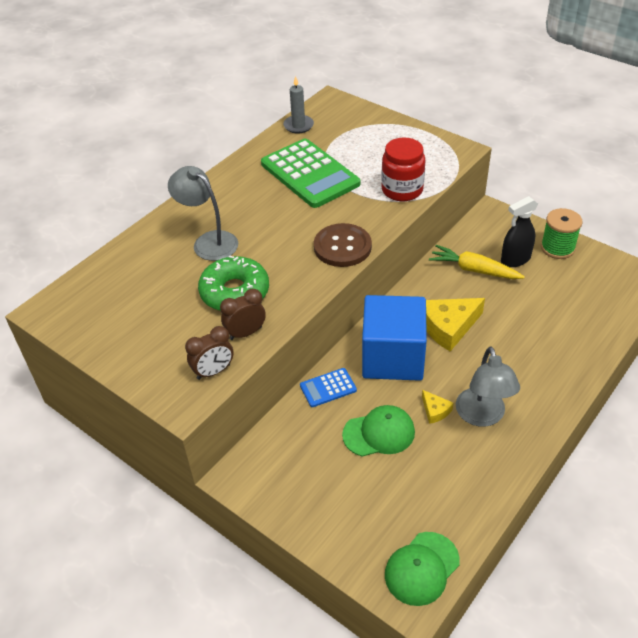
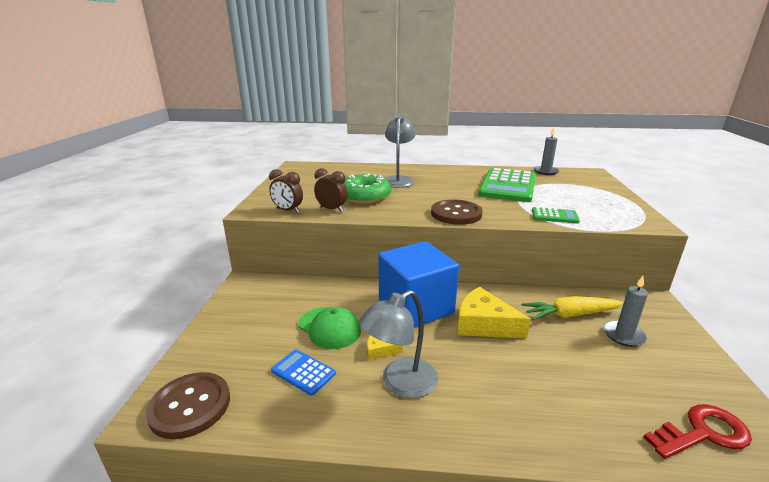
camera: 55 degrees right, 20 degrees down
blue calculator [300,368,357,407] -> blue calculator moved to [271,349,336,396]
red jar [381,138,425,201] -> green calculator [532,207,580,223]
green cap [385,532,460,606] -> brown button [146,372,230,439]
yellow cheese [422,390,453,424] -> yellow cheese turned 75 degrees clockwise [367,335,403,360]
yellow carrot [429,245,525,279] -> yellow carrot turned 90 degrees counterclockwise [521,296,624,320]
black spray bottle [501,196,538,267] -> grey candle [604,276,648,347]
green spool [541,208,583,259] -> none
none -> red key [643,404,752,459]

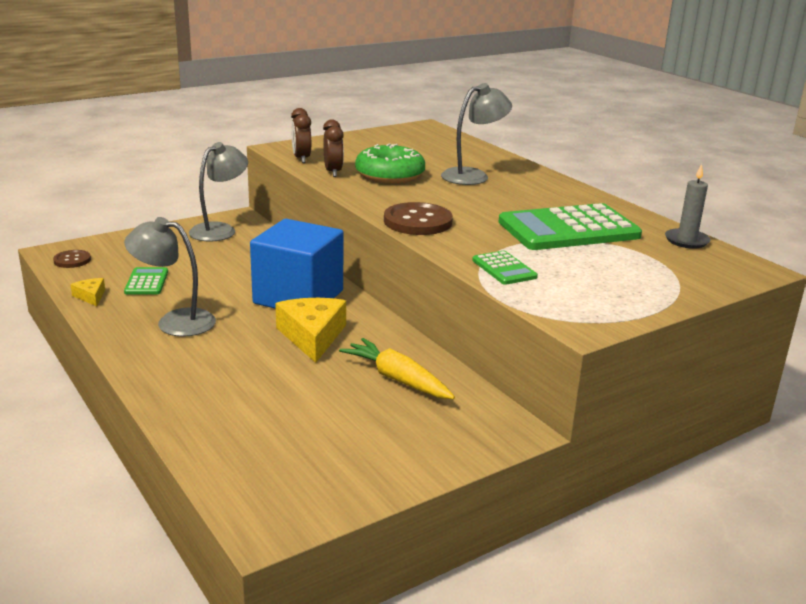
camera: 50 degrees right, 0 degrees up
brown button [146,372,230,439] -> brown button [53,250,91,268], size x0.56
blue calculator [271,349,336,396] -> green calculator [124,267,168,294]
green cap [299,307,361,349] -> none
yellow cheese [367,335,403,360] -> yellow cheese moved to [70,278,105,306]
grey candle [604,276,648,347] -> none
red key [643,404,752,459] -> none
none -> grey lamp [189,142,248,241]

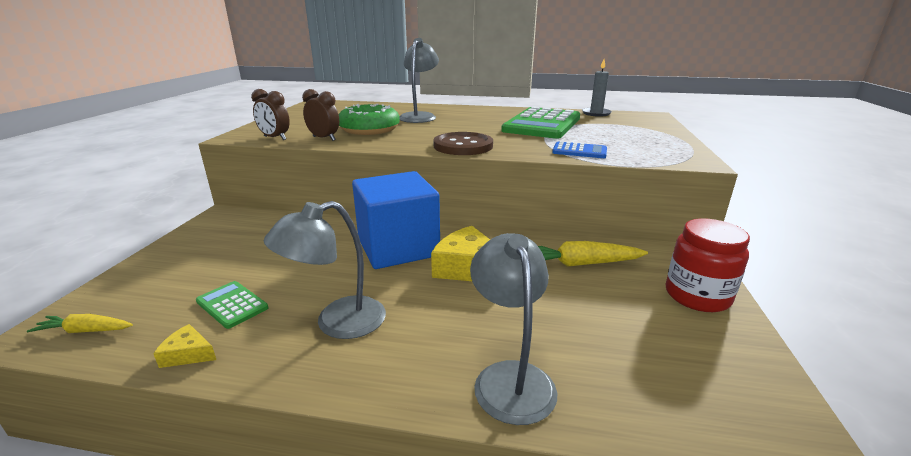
camera: 45 degrees left, 0 degrees up
brown button [53,250,91,268] -> yellow carrot [27,314,133,333]
grey lamp [189,142,248,241] -> grey lamp moved to [470,233,557,425]
green calculator [472,251,538,285] -> blue calculator [552,141,607,158]
none -> red jar [666,218,750,312]

